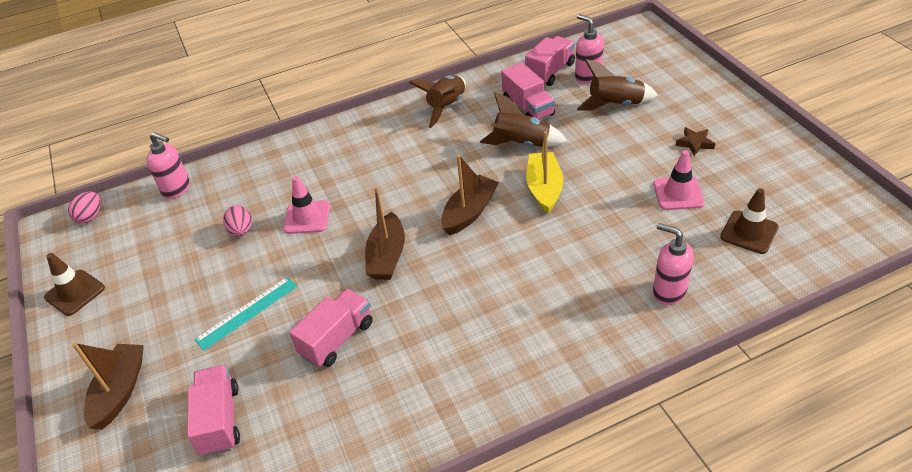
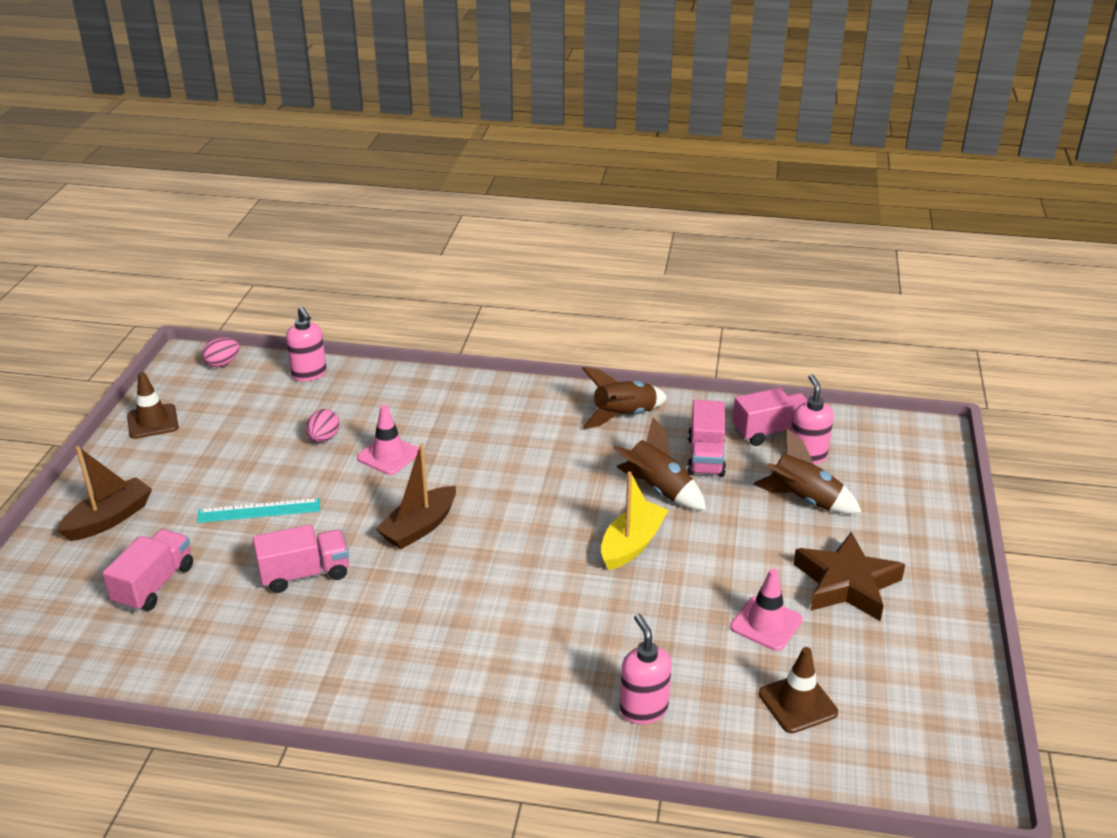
camera: 30 degrees right, 10 degrees down
brown boat [441,155,499,235] -> none
brown star [676,127,715,156] -> brown star [793,532,905,621], size x2.16

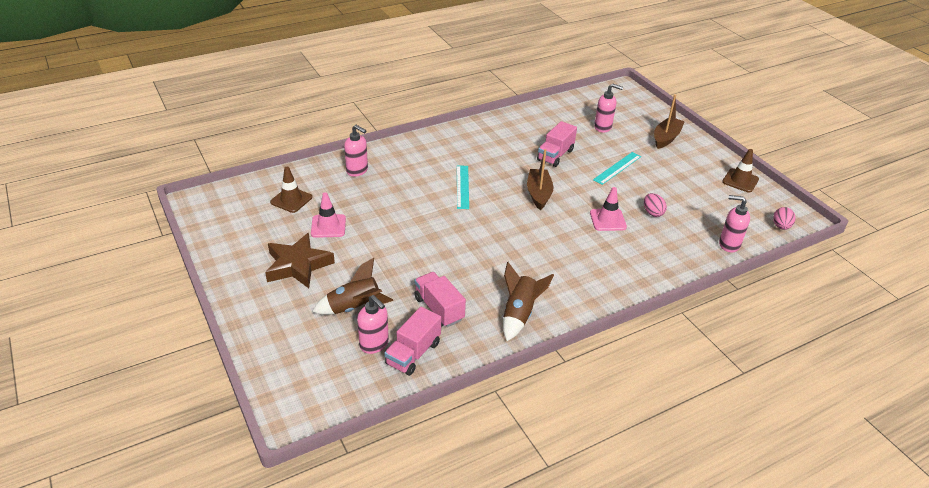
camera: 140 degrees right, 5 degrees up
brown boat [56,446,152,541] -> brown boat turned 150 degrees counterclockwise [654,94,685,149]
pink truck [102,529,193,612] -> pink soap dispenser [594,83,623,133]
yellow boat [601,472,669,570] -> none
brown rocket [613,417,706,510] -> none
none -> turquoise ruler [457,166,469,209]

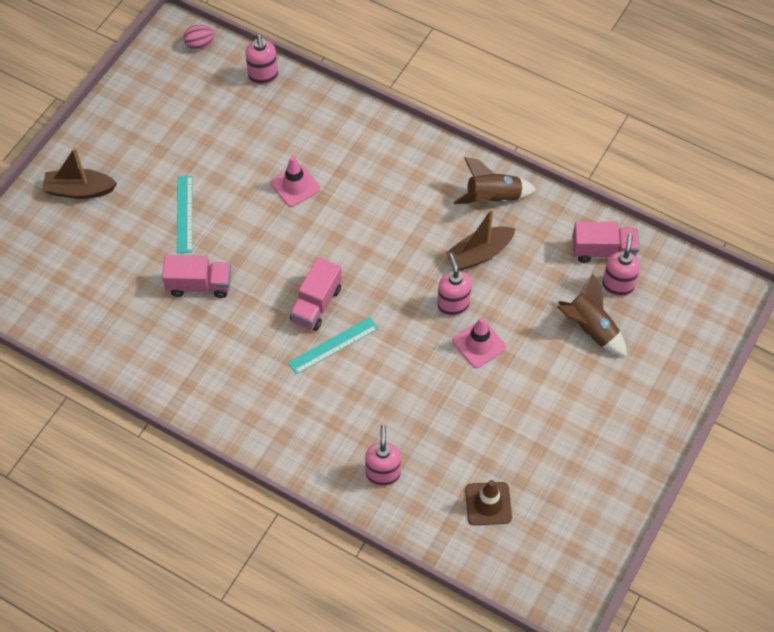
camera: 120 degrees left, 20 degrees up
brown star [265,233,335,288] -> none
pink traffic cone [311,192,346,238] -> pink traffic cone moved to [453,317,506,368]
pink truck [414,272,466,327] -> pink truck moved to [289,257,342,331]
brown boat [527,149,554,210] -> brown boat moved to [446,208,516,271]
turquoise ruler [593,152,641,185] -> turquoise ruler turned 75 degrees clockwise [177,176,192,253]
pink soap dispenser [594,83,623,133] -> pink soap dispenser moved to [437,253,472,316]
pink egg [644,193,667,217] -> none
brown traffic cone [722,149,759,193] -> none

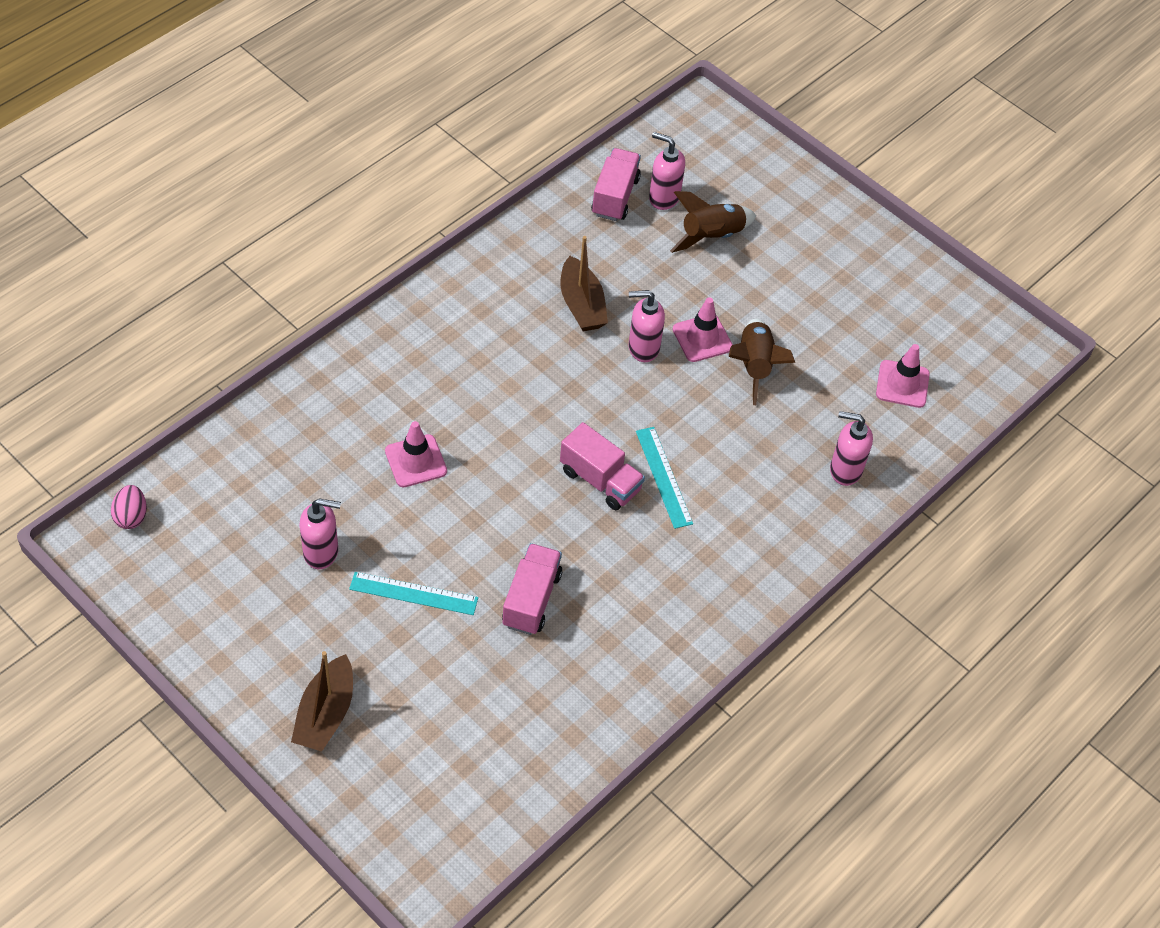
camera: 80 degrees left, 5 degrees down
pink soap dispenser [245,34,278,85] -> pink soap dispenser moved to [299,498,341,569]
brown rocket [454,157,536,204] -> brown rocket moved to [729,318,795,405]
brown traffic cone [465,480,512,525] -> pink traffic cone [876,344,930,408]

